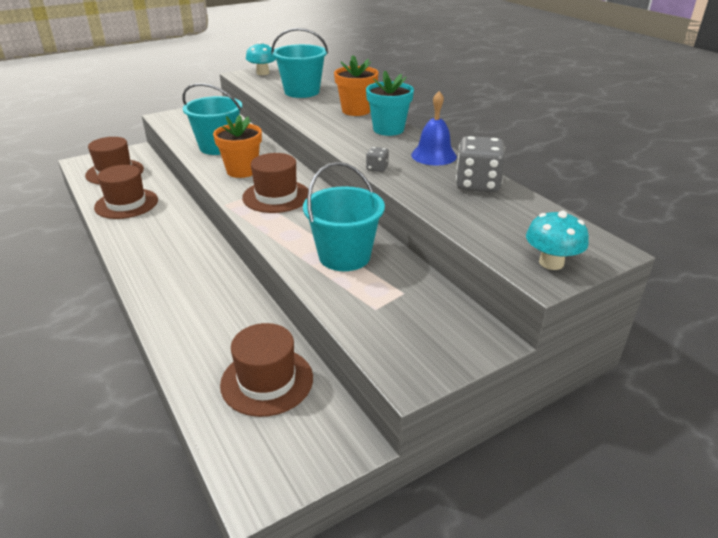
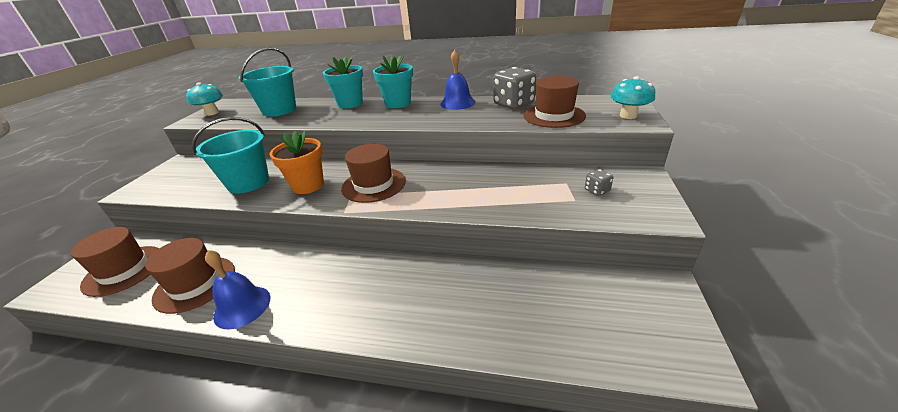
camera: 45 degrees left, 0 degrees up
brown hat [220,323,313,417] -> brown hat moved to [523,76,586,128]
turquoise bucket [303,162,385,271] -> none
orange flower pot [334,55,379,116] -> turquoise flower pot [323,57,363,108]
grey dice [366,147,389,172] -> grey dice moved to [585,169,613,196]
none -> blue bell [205,250,270,329]

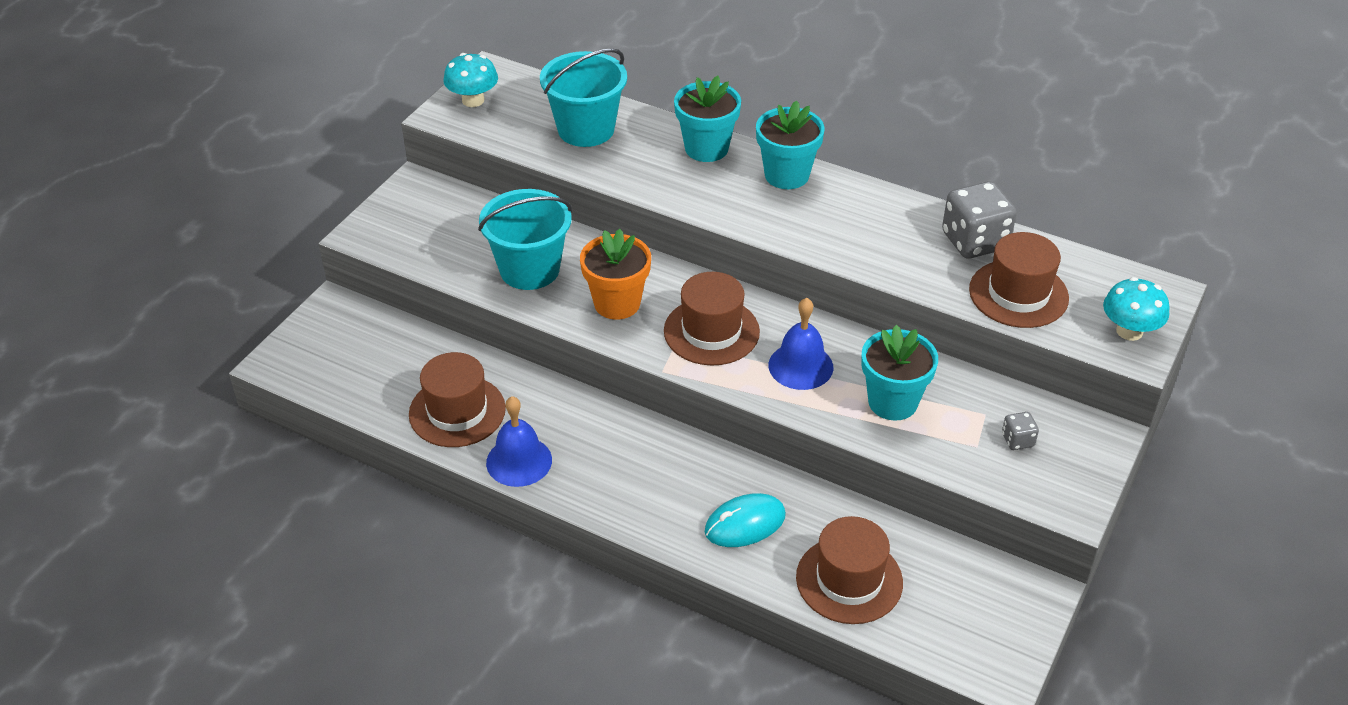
camera: 15 degrees right, 10 degrees up
brown hat [71,227,159,297] -> brown hat moved to [796,516,903,624]
blue bell [440,50,475,110] -> blue bell moved to [769,298,833,390]
none -> turquoise mouse [705,493,786,547]
none -> turquoise flower pot [861,325,938,421]

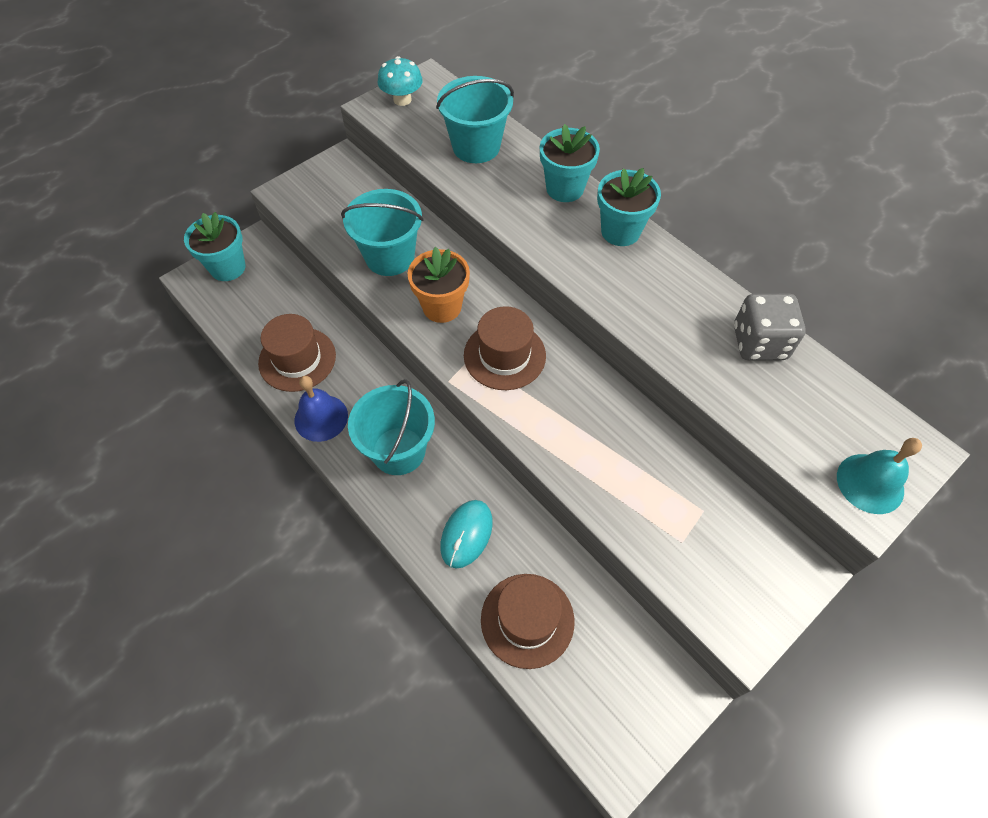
camera: 20 degrees right, 15 degrees up
turquoise mouse [705,493,786,547] -> turquoise mouse turned 60 degrees counterclockwise [440,500,493,569]
blue bell [769,298,833,390] -> none
turquoise flower pot [861,325,938,421] -> turquoise flower pot moved to [184,212,245,281]
brown hat [969,232,1069,328] -> none
grey dice [1002,412,1039,450] -> none
turquoise mushroom [1103,277,1170,341] -> turquoise bell [837,438,922,514]
none -> turquoise bucket [348,379,435,475]

